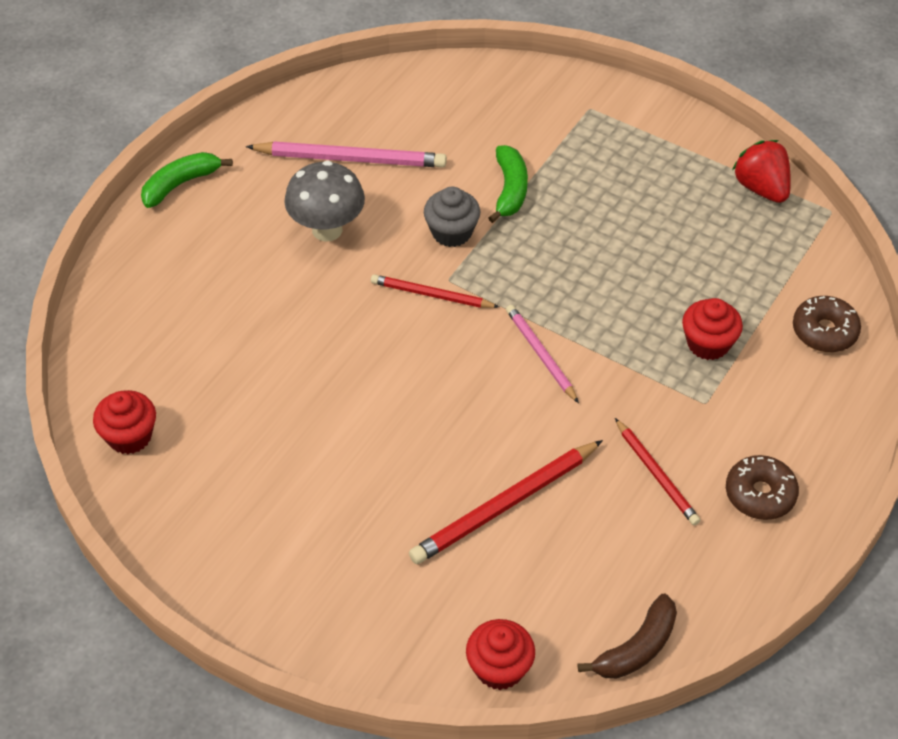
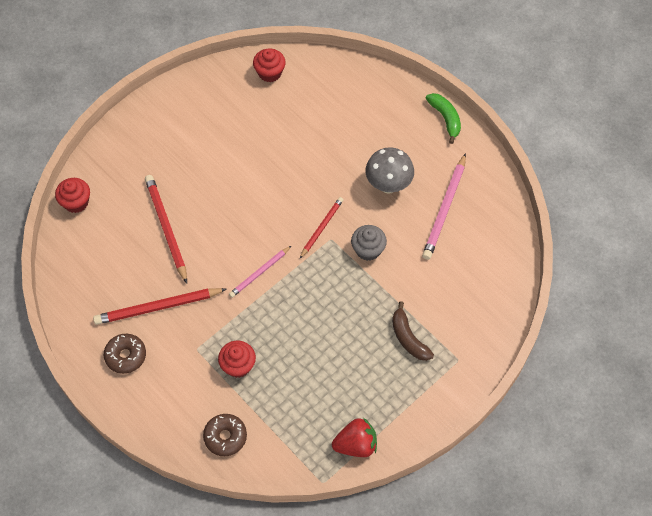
camera: 105 degrees right, 10 degrees up
green banana [489,145,528,223] -> none
pink pencil [506,305,579,403] -> pink pencil turned 150 degrees clockwise [229,246,291,298]
brown banana [578,594,677,679] -> brown banana moved to [392,301,434,361]
red pencil [615,418,701,525] -> red pencil [93,288,226,325], size x1.62

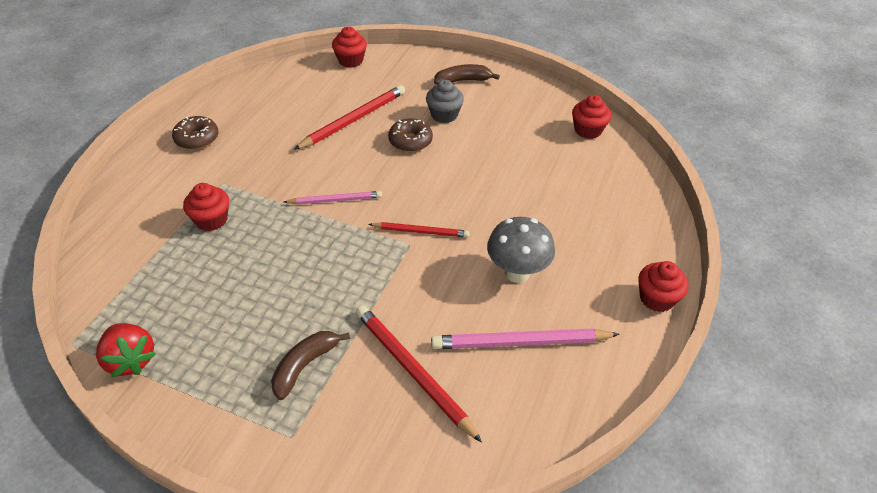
camera: 65 degrees right, 15 degrees down
red pencil [93,288,226,325] -> red pencil moved to [356,305,482,443]
brown donut [203,414,247,456] -> brown donut moved to [388,118,433,152]
pink pencil [229,246,291,298] -> pink pencil turned 150 degrees clockwise [284,191,382,204]
grey cupcake [351,225,387,261] -> grey cupcake moved to [426,80,464,123]
green banana [426,93,461,144] -> red cupcake [638,261,689,312]
none -> brown banana [434,64,500,85]

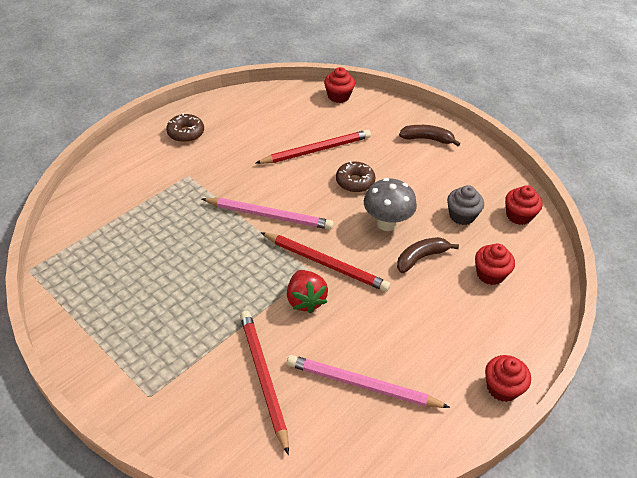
camera: 20 degrees right, 0 degrees up
red strawberry [96,323,156,377] -> red strawberry moved to [287,270,328,314]
red cupcake [183,183,229,231] -> red cupcake moved to [475,244,515,285]
brown banana [271,331,350,400] -> brown banana moved to [397,237,459,273]
pink pencil [284,191,382,204] -> pink pencil [202,198,334,230], size x1.62
red pencil [368,222,470,238] -> red pencil [261,232,390,292], size x1.62
grey cupcake [426,80,464,123] -> grey cupcake moved to [447,185,484,225]
grey mushroom [487,217,555,283] -> grey mushroom moved to [364,178,417,231]

